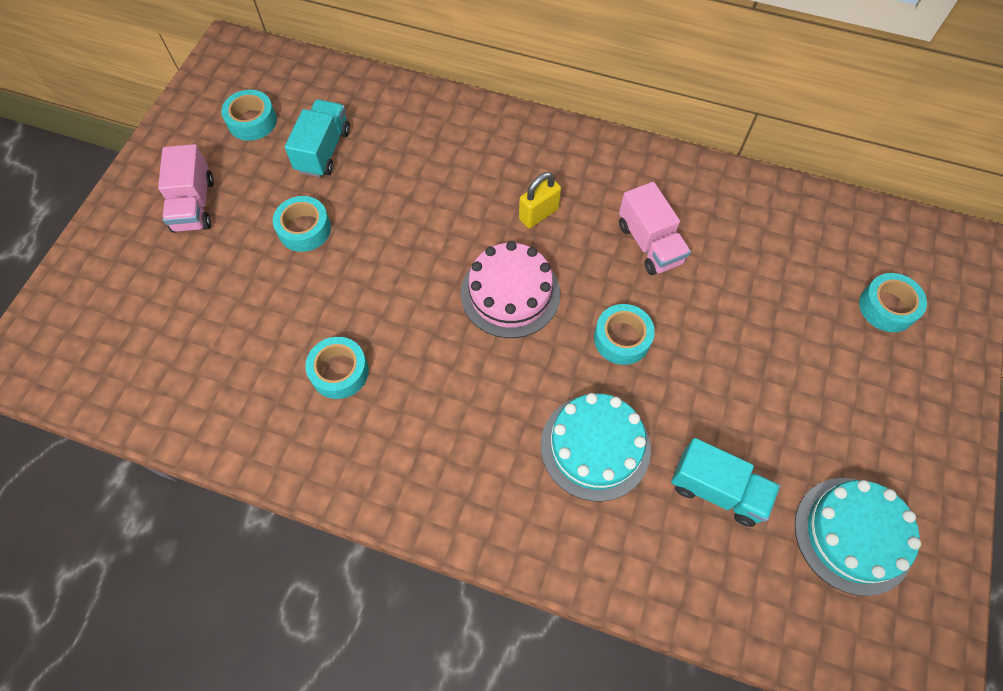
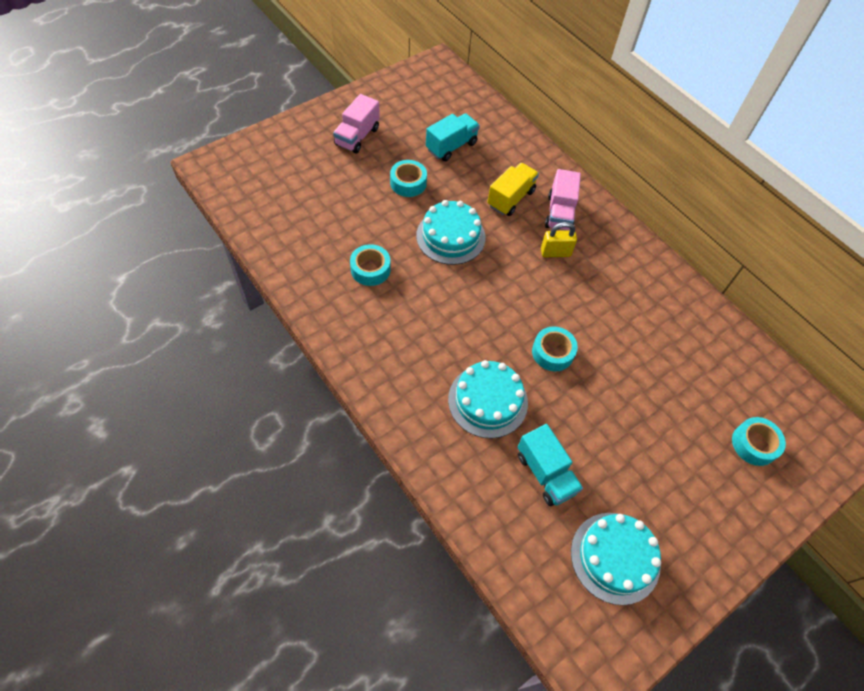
camera: 30 degrees right, 5 degrees down
turquoise tape [221,90,277,141] -> none
pink cake [461,241,560,338] -> none
pink truck [619,182,691,275] -> pink truck moved to [545,169,581,230]
none -> turquoise cake [416,200,486,265]
none -> yellow truck [487,163,539,216]

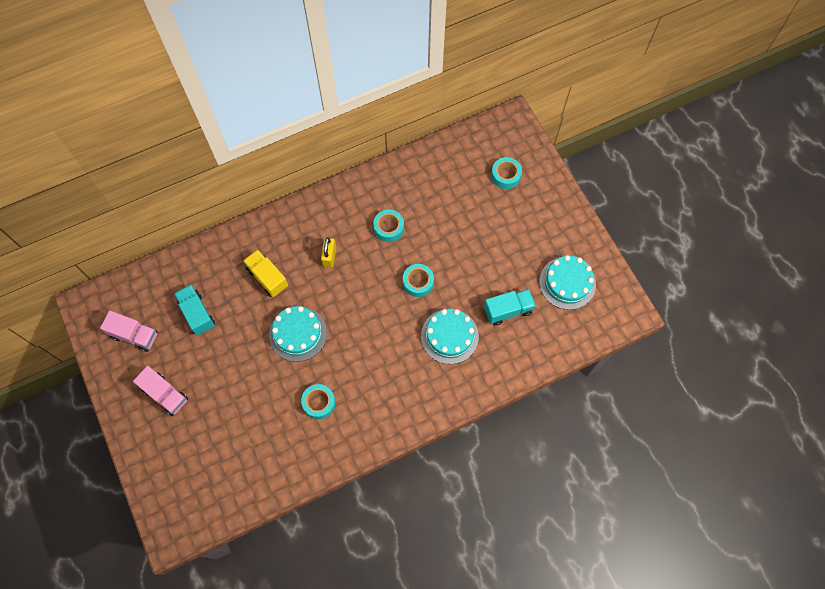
camera: 75 degrees left, 10 degrees up
turquoise tape [390,160,427,197] -> turquoise tape moved to [373,210,404,242]
pink truck [545,169,581,230] -> pink truck moved to [100,311,158,352]

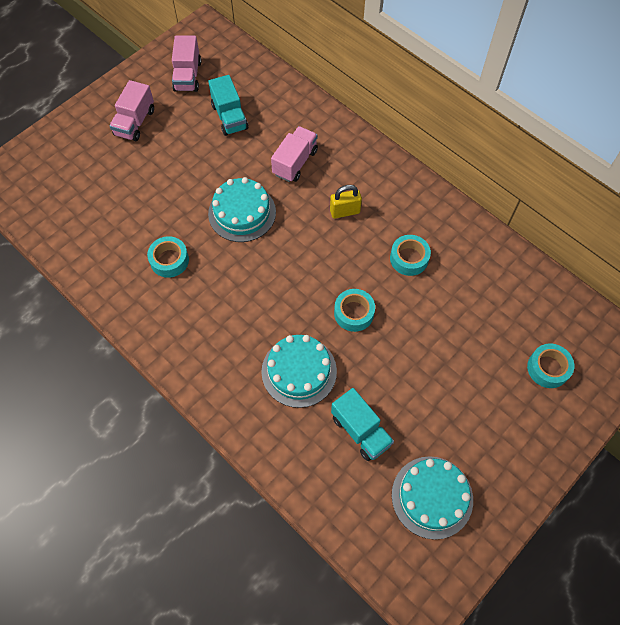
camera: 70 degrees right, 5 degrees down
turquoise truck [174,285,215,335] -> turquoise truck turned 120 degrees clockwise [208,75,248,136]
yellow truck [243,250,288,297] -> pink truck [271,126,318,182]

